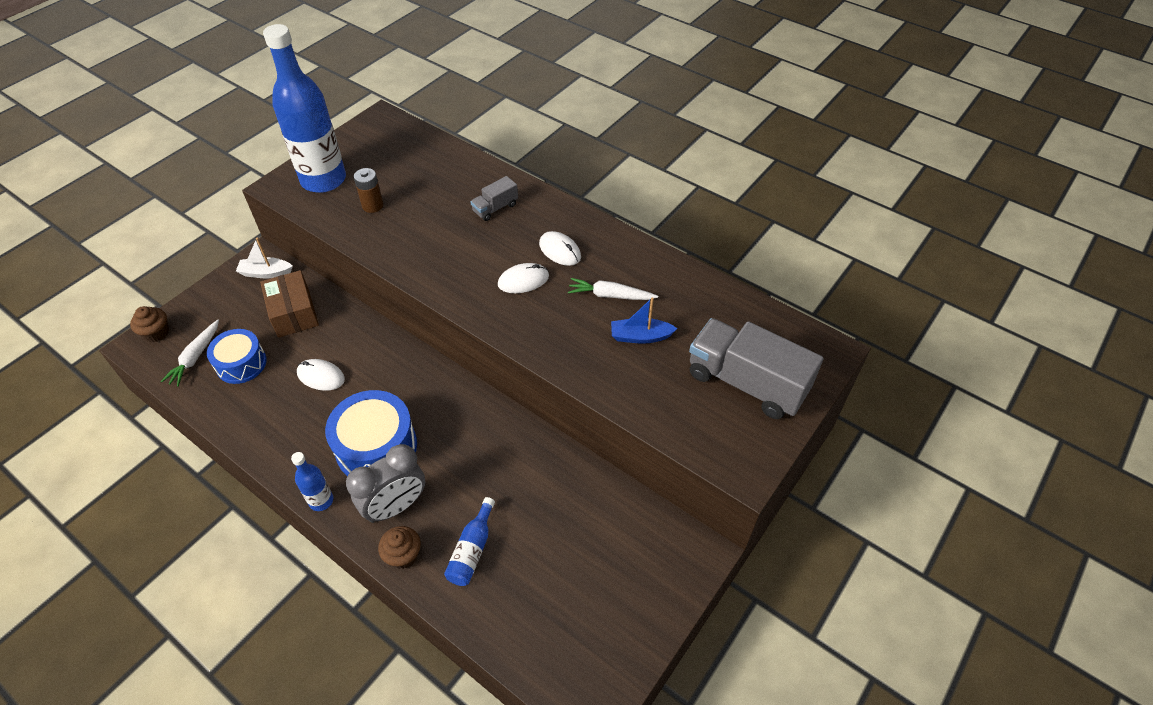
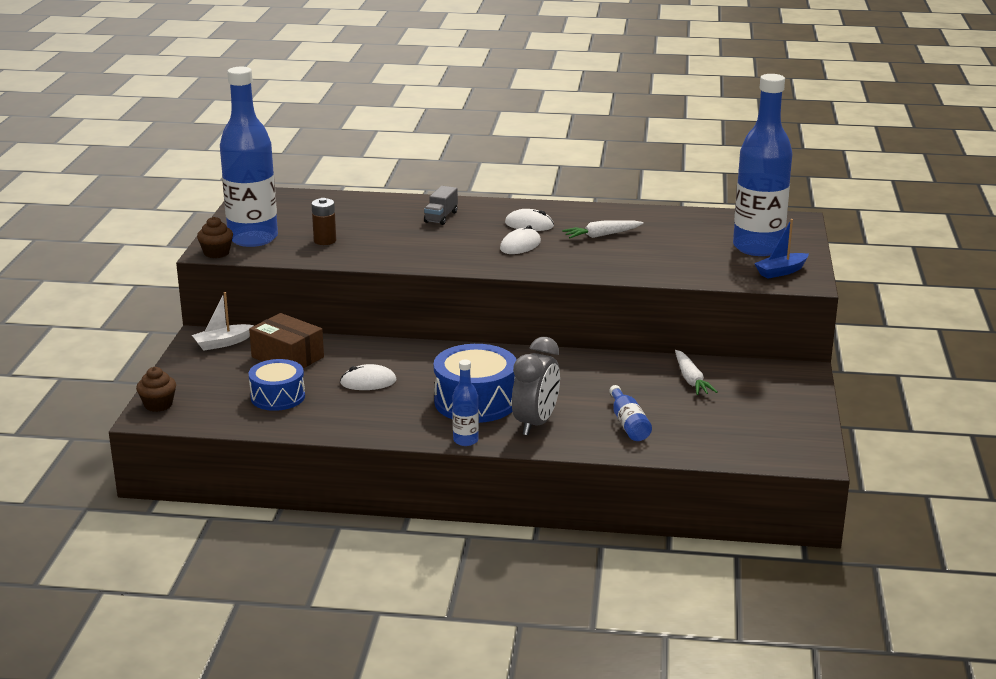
camera: 30 degrees left, 25 degrees down
white carrot [161,320,219,387] -> white carrot moved to [675,350,718,395]
brown cupcake [378,526,421,569] -> brown cupcake moved to [197,217,233,258]
blue boat [611,297,678,344] -> blue boat moved to [754,219,809,279]
grey truck [689,318,824,419] -> blue bottle [733,74,793,256]

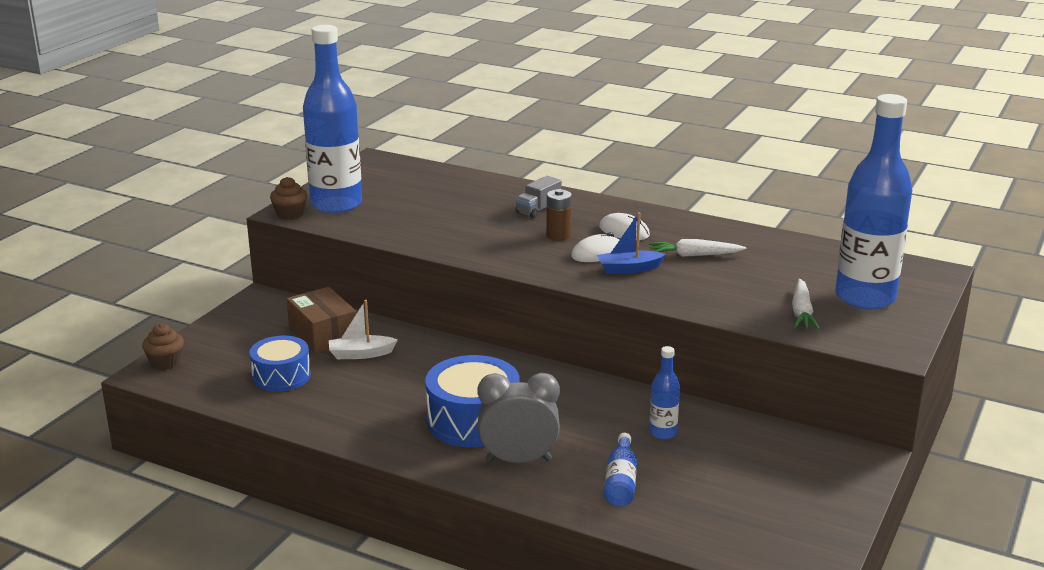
camera: 20 degrees right, 0 degrees up
white boat [192,292,254,351] -> white boat moved to [329,300,398,359]
brown battery [311,198,336,245] -> brown battery moved to [546,189,572,241]
white mouse [340,364,396,390] -> none
blue bottle [452,360,479,446] -> blue bottle moved to [649,346,680,439]
grey clock [512,337,560,436] -> grey clock turned 135 degrees counterclockwise [477,373,560,463]
white carrot [675,350,718,395] -> white carrot moved to [792,279,820,329]
blue boat [754,219,809,279] -> blue boat moved to [597,212,666,274]

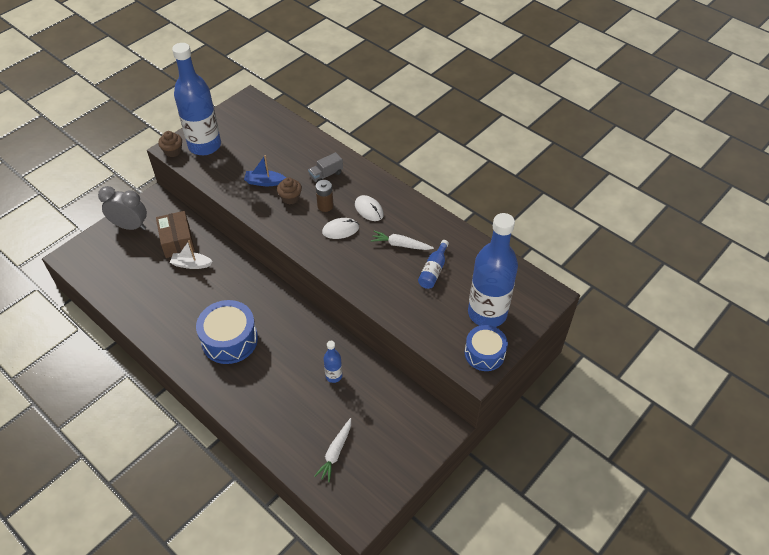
camera: 15 degrees right, 25 degrees up
brown cupcake [142,324,184,370] -> brown cupcake moved to [277,177,302,204]
blue drum [249,336,311,392] -> blue drum moved to [465,325,508,371]
grey clock [477,373,560,463] -> grey clock moved to [98,186,147,230]
blue boat [597,212,666,274] -> blue boat moved to [244,155,286,186]
blue bottle [604,433,637,506] -> blue bottle moved to [418,240,449,289]
white carrot [792,279,820,329] -> white carrot moved to [314,418,351,482]

